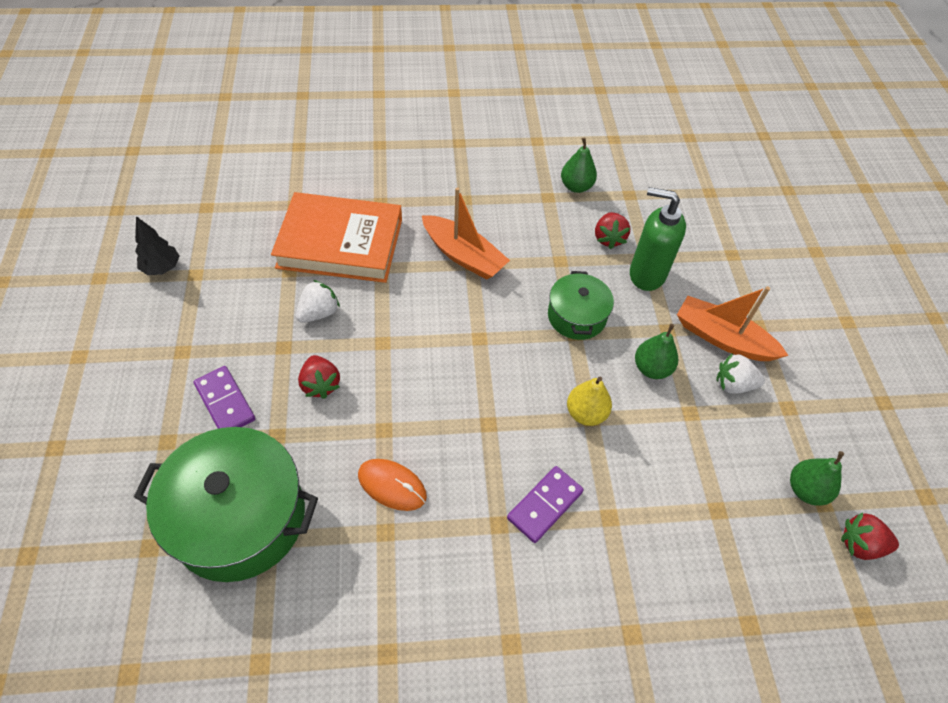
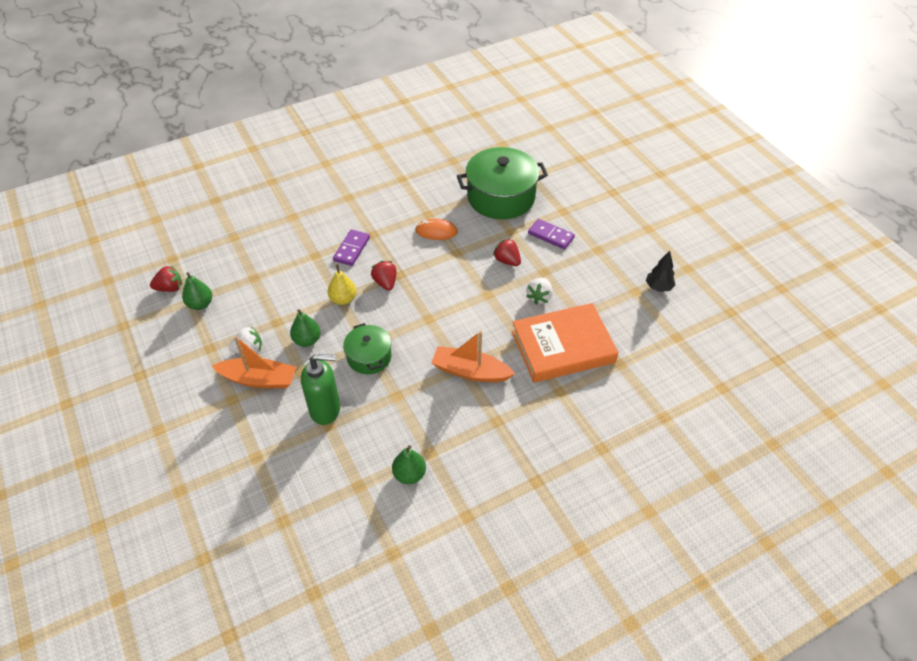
camera: 160 degrees right, 5 degrees down
red strawberry [595,212,630,249] -> red strawberry moved to [371,261,397,291]

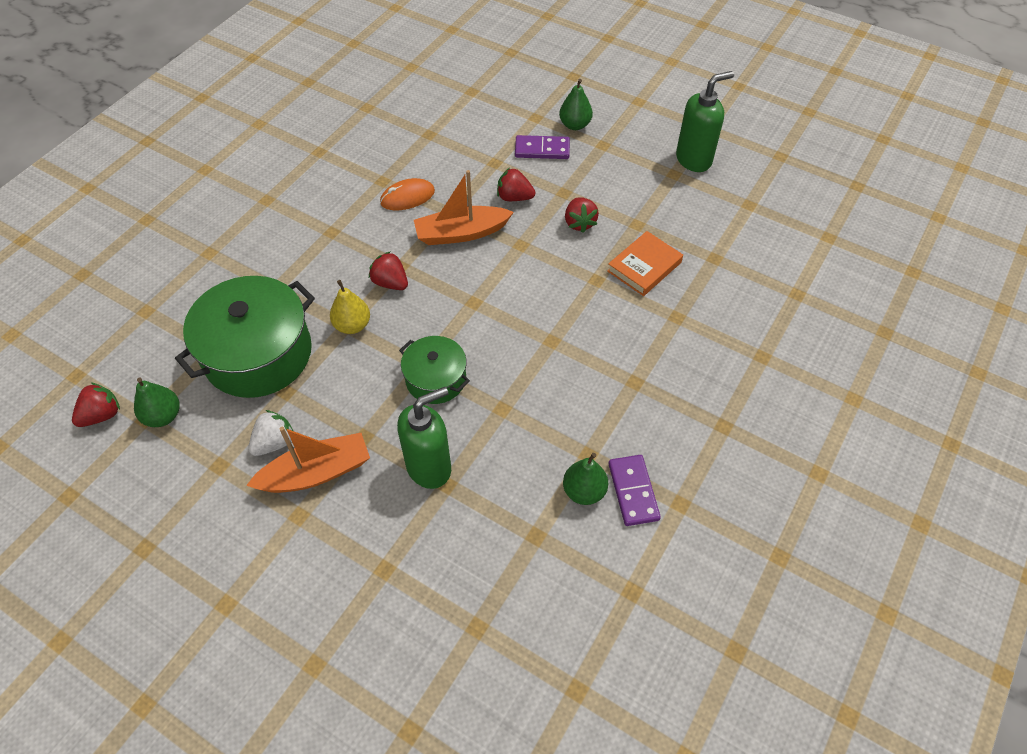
camera: 30 degrees left, 5 degrees up
green pear [290,309,321,347] -> green pear moved to [559,79,593,130]
purple domino [333,229,370,266] -> purple domino moved to [609,455,661,526]
orange boat [431,331,515,382] -> orange boat moved to [414,170,514,245]
green pot [457,147,548,219] -> green pot moved to [175,276,315,398]
orange book [512,303,619,383] -> orange book [607,231,683,296], size x0.56
white strawberry [526,278,553,305] -> red strawberry [565,197,599,233]
black tree [646,251,675,292] -> green soap dispenser [676,71,734,172]

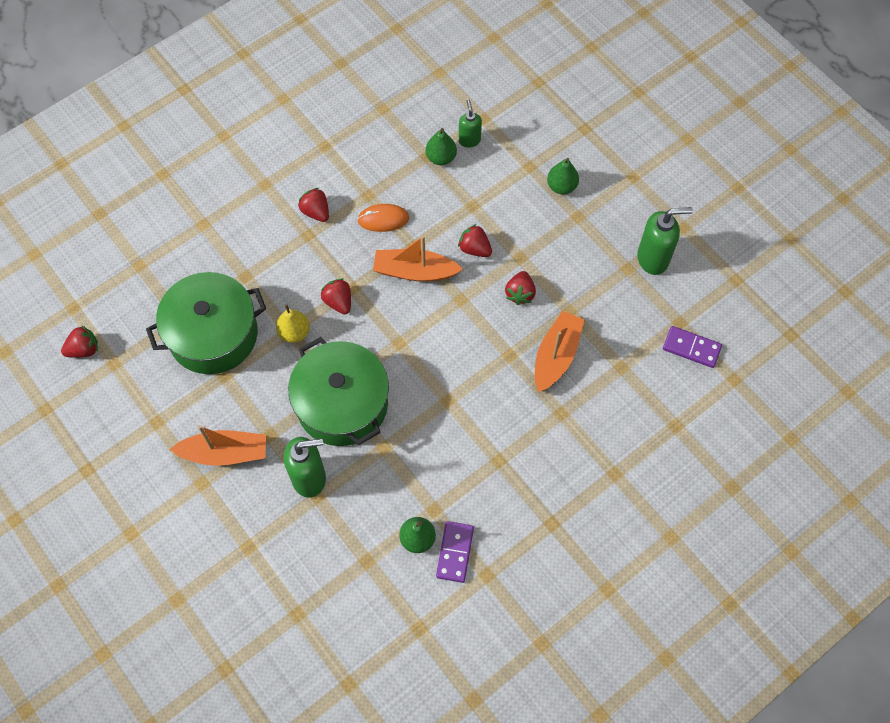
camera: 20 degrees right, 10 degrees up
green pear [134,377,179,427] -> green pear moved to [425,128,457,165]
white strawberry [249,410,293,456] -> none
green pot [399,336,470,404] -> green pot [288,337,389,446], size x1.81
purple domino [515,135,570,159] -> purple domino moved to [663,326,722,368]
orange book [607,231,683,296] -> orange boat [535,311,584,392]
none -> red strawberry [298,188,329,222]
none -> green soap dispenser [459,99,482,148]

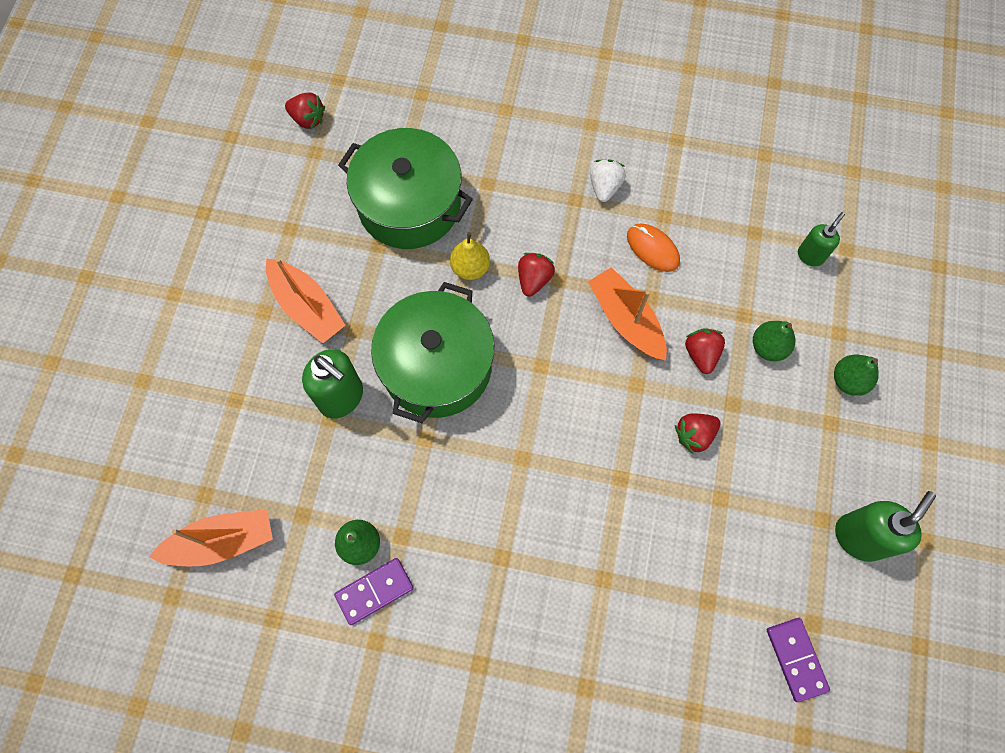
camera: 50 degrees right, 5 degrees up
red strawberry [298,188,329,222] -> white strawberry [590,159,626,202]
green pear [425,128,457,165] -> green pear moved to [753,321,795,361]
orange boat [535,311,584,392] -> orange boat moved to [149,509,273,566]
green soap dispenser [637,207,693,275] -> green soap dispenser turned 90 degrees counterclockwise [835,491,936,562]

